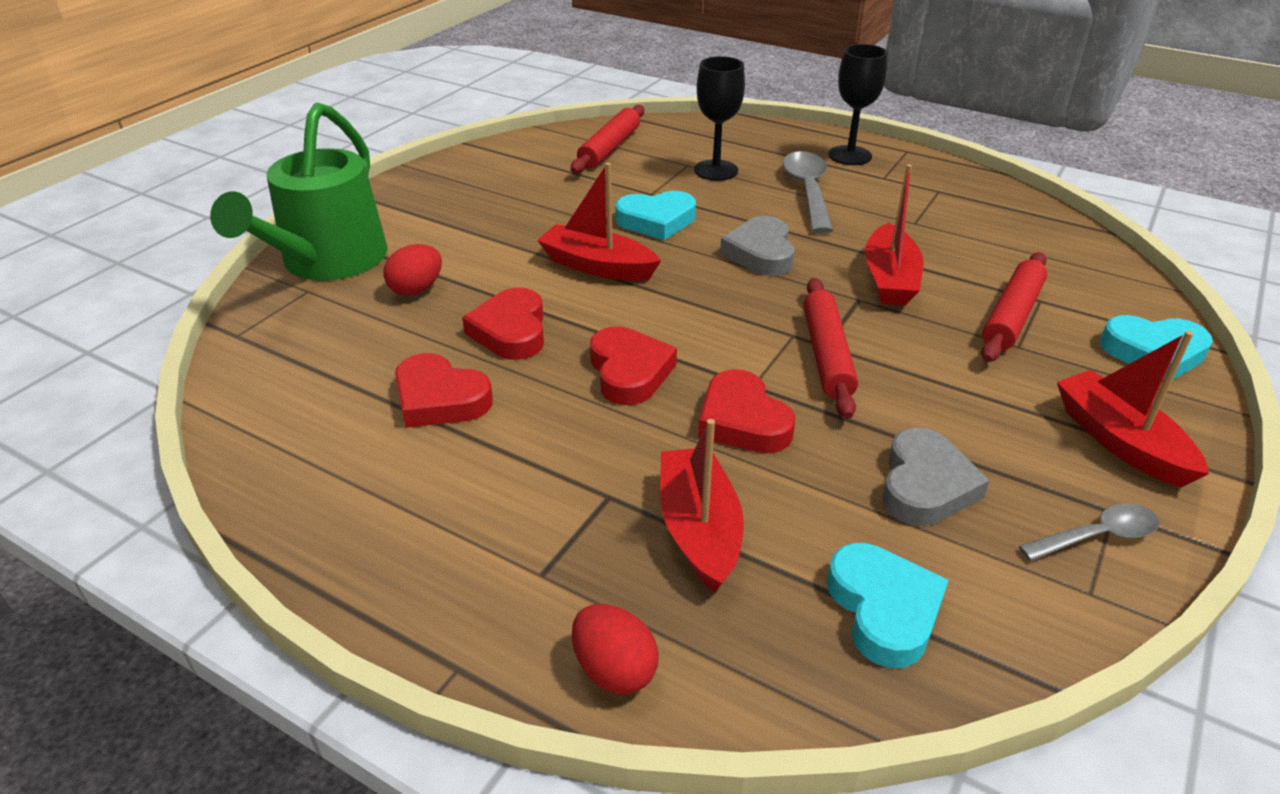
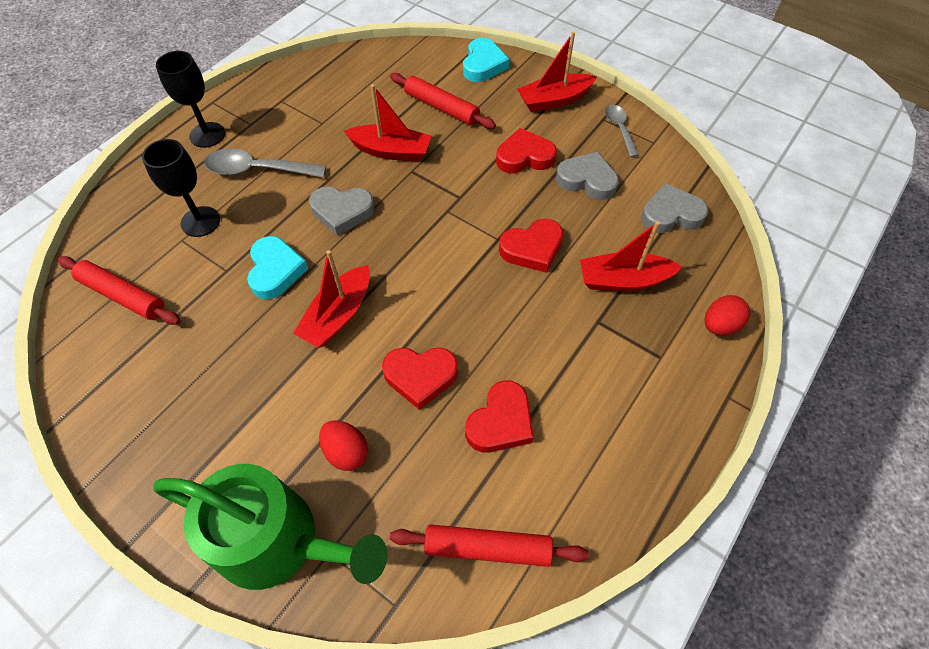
camera: 85 degrees left, 20 degrees up
red heart [590,326,677,405] -> red heart moved to [496,128,557,173]
red rolling pin [803,278,858,419] -> red rolling pin moved to [390,524,588,567]
turquoise heart [827,543,949,668] -> grey heart [641,183,708,233]

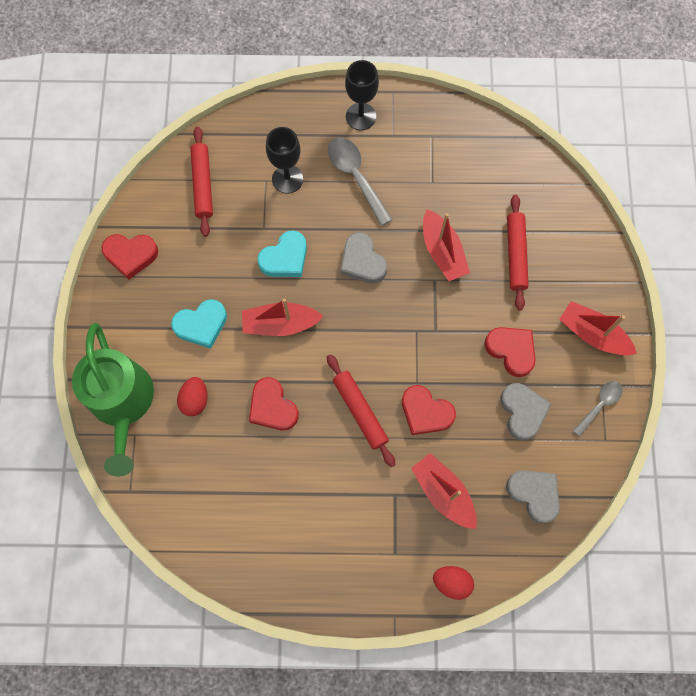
camera: 55 degrees right, 15 degrees up
red rolling pin [390,524,588,567] -> red rolling pin moved to [327,354,395,467]
turquoise heart [463,38,509,82] -> turquoise heart moved to [171,299,227,349]
red heart [465,380,534,453] -> red heart moved to [101,234,158,280]

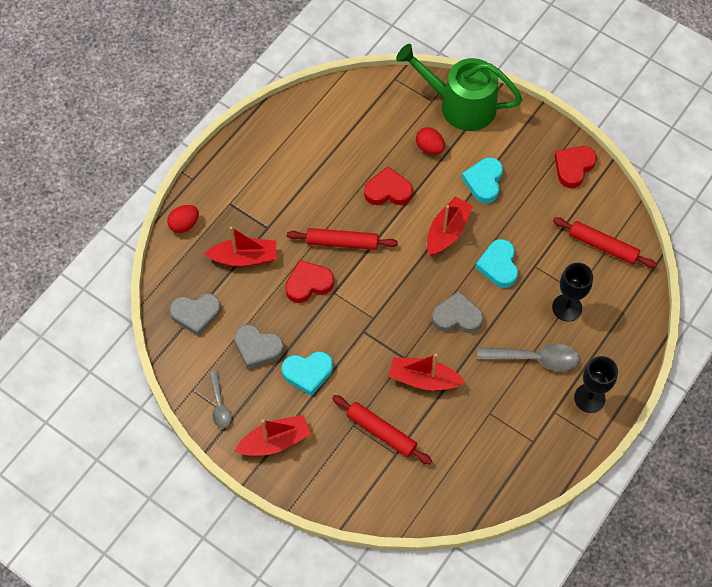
camera: 125 degrees right, 10 degrees down
red heart [484,327,536,377] -> turquoise heart [282,352,333,396]

